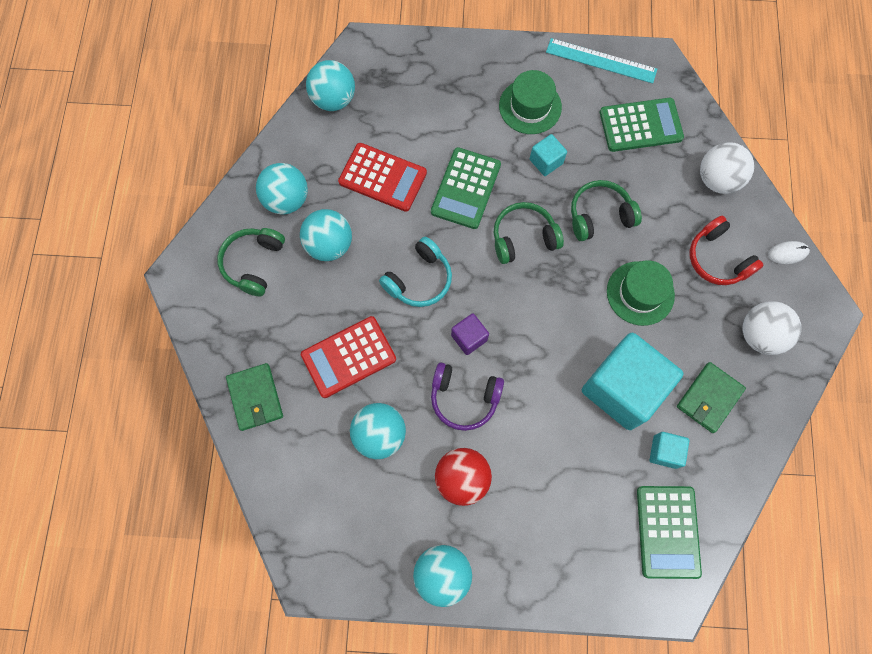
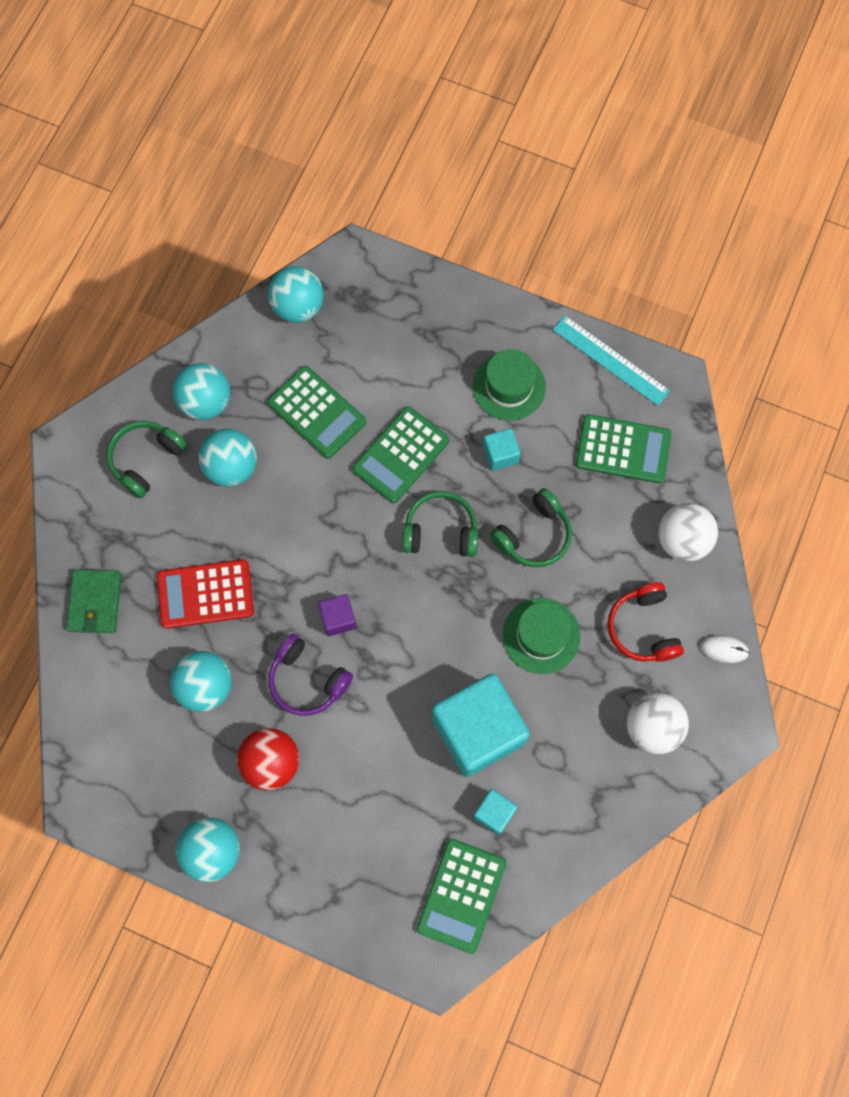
camera: 20 degrees right, 0 degrees up
red calculator [338,143,427,212] -> green calculator [267,366,366,459]
turquoise headphones [379,237,452,307] -> none
green headphones [571,180,642,241] -> green headphones turned 135 degrees clockwise [490,488,572,567]
green wallet [677,362,746,433] -> none

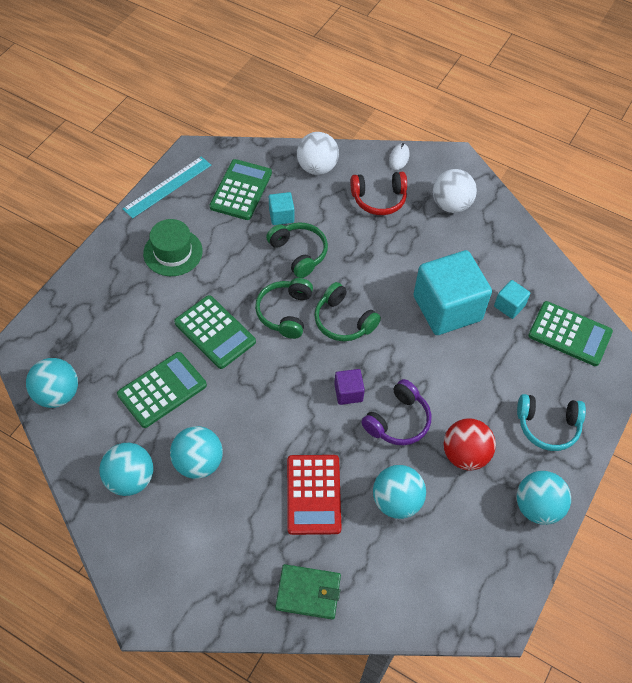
camera: 85 degrees left, 15 degrees down
green headphones [107,421,187,498] -> green headphones moved to [314,282,381,341]
turquoise cube [483,428,521,471] -> turquoise cube moved to [269,192,294,225]
green hat [503,598,580,674] -> none
none -> turquoise headphones [517,394,586,451]

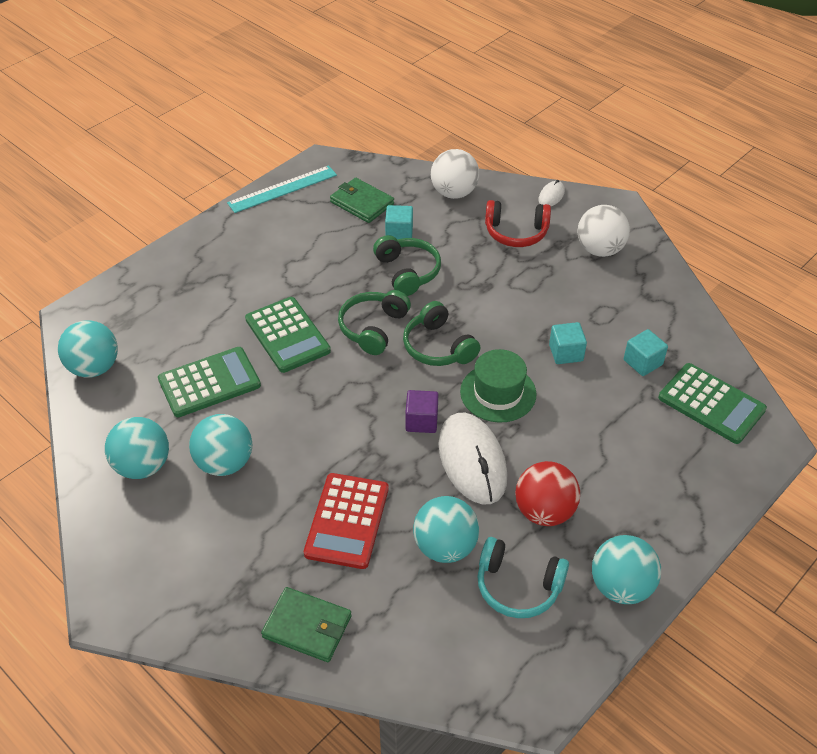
camera: 15 degrees right, 10 degrees down
green hat [143,219,203,276] -> green hat moved to [460,349,537,423]
green calculator [209,159,272,220] -> green wallet [330,178,394,223]
purple headphones [361,379,431,445] -> white mouse [438,413,507,505]
turquoise cube [414,250,492,335] -> turquoise cube [549,322,587,364], size x0.44
turquoise headphones [517,394,586,451] -> turquoise headphones moved to [477,537,569,618]

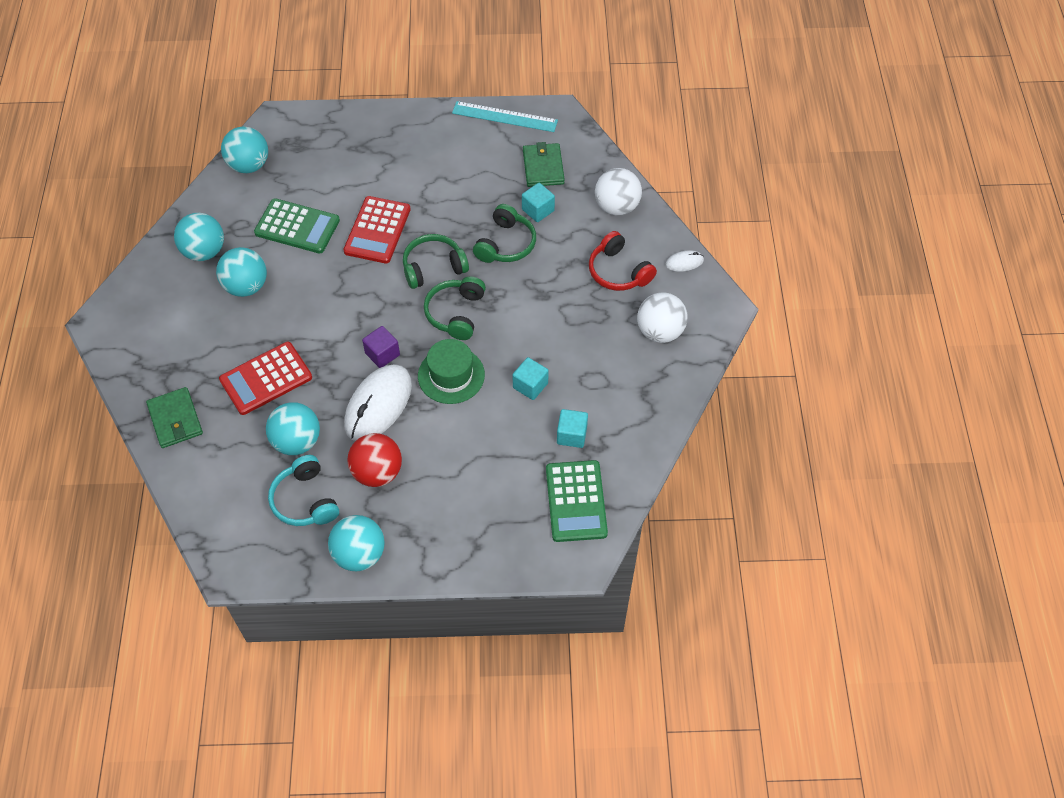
camera: 45 degrees right, 10 degrees up
green calculator [245,297,331,373] -> red calculator [343,196,411,264]

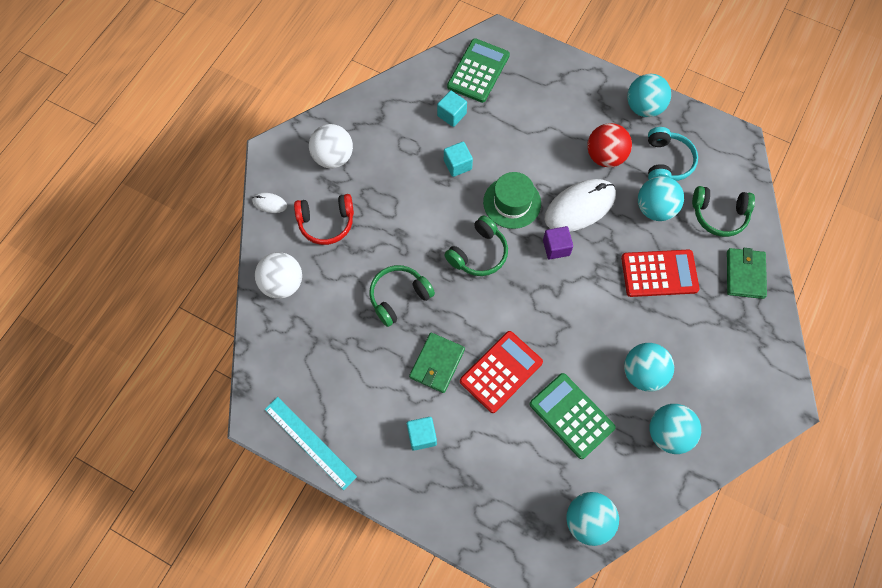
camera: 150 degrees left, 10 degrees up
green headphones [403,234,469,289] -> green headphones moved to [692,186,755,237]
turquoise cube [522,183,555,222] -> turquoise cube moved to [407,417,437,451]
green wallet [523,142,565,187] -> green wallet moved to [409,333,465,393]
red headphones [589,231,657,291] -> red headphones turned 90 degrees clockwise [294,194,354,245]

